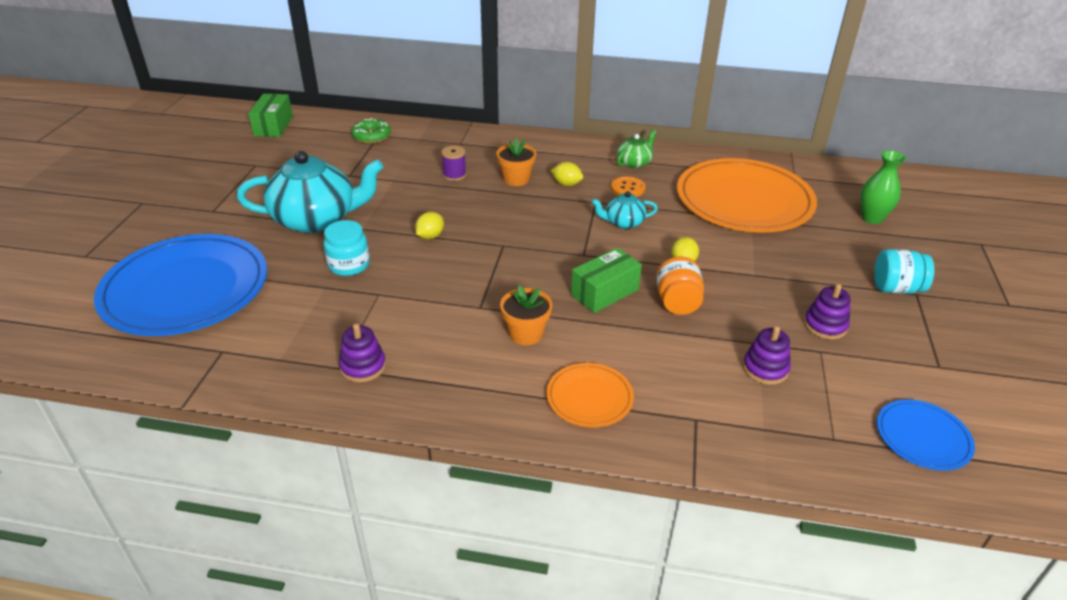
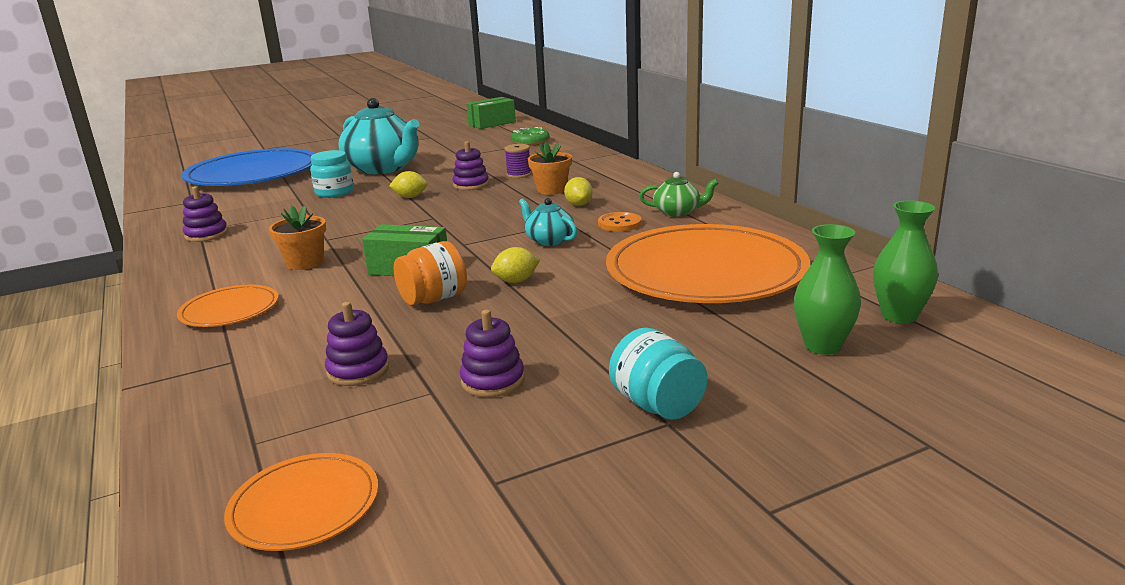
camera: 55 degrees right, 15 degrees down
blue plate [877,400,975,471] -> orange plate [224,453,378,551]
none -> purple stacking toy [452,141,489,190]
none -> green vase [873,201,938,324]

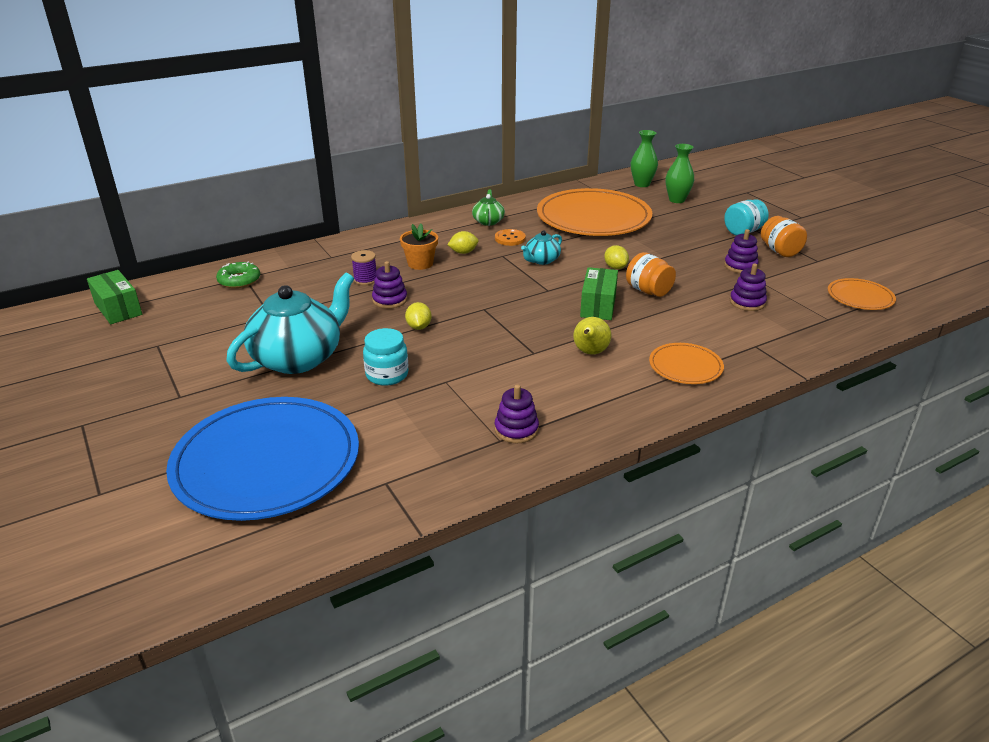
camera: 95 degrees left, 10 degrees up
orange flower pot [269,205,326,270] -> yellow pear [573,317,611,355]
none -> orange jar [761,216,807,257]

